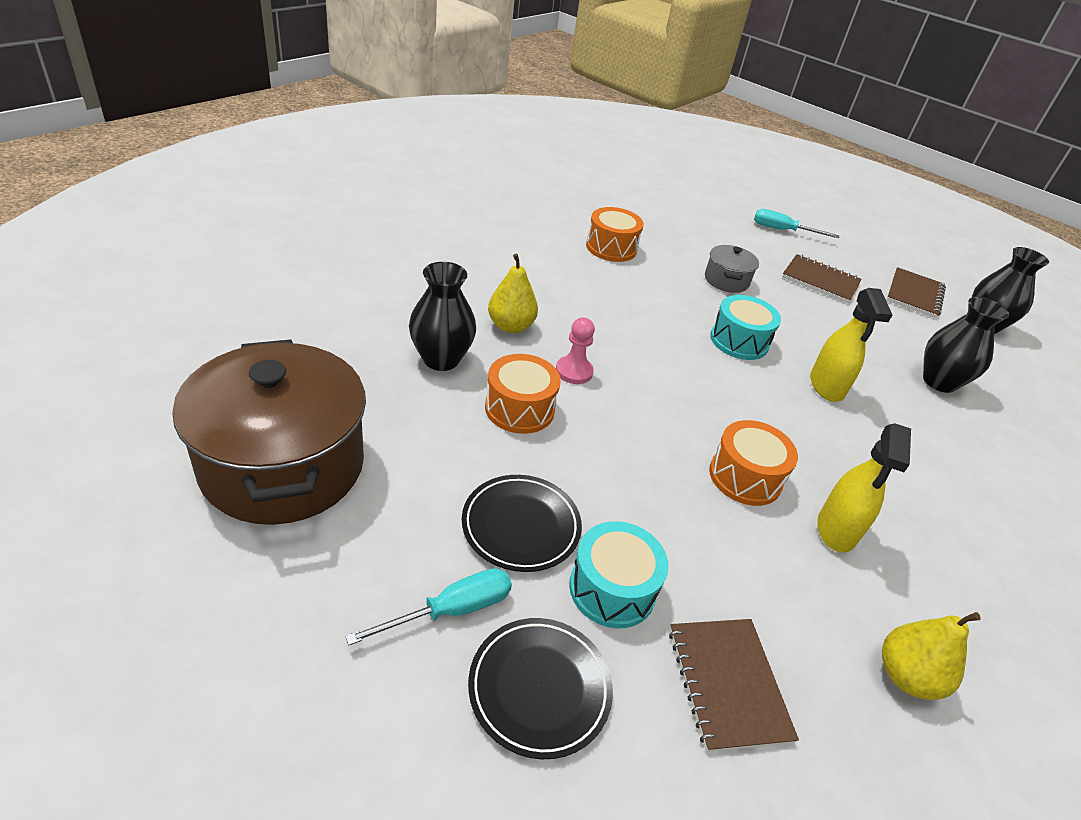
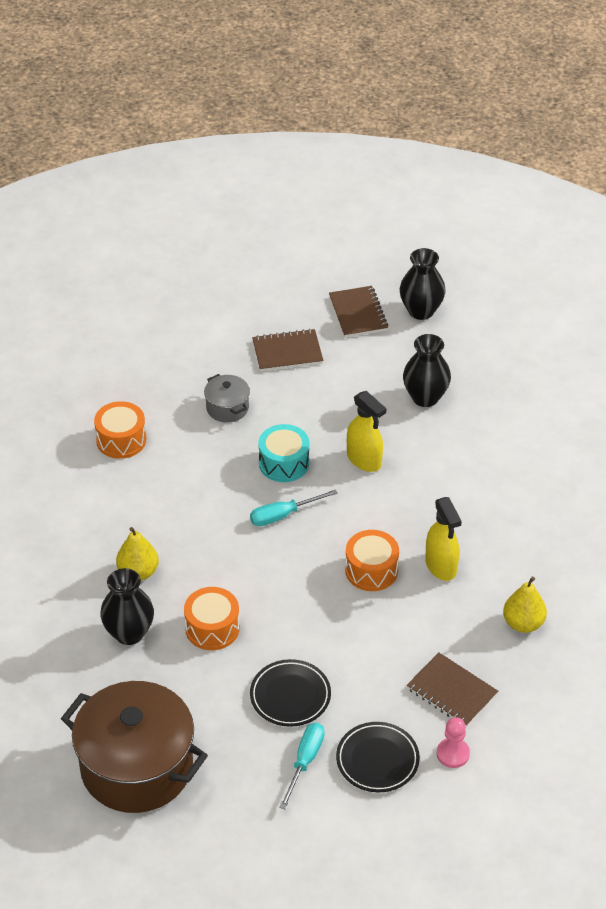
camera: 35 degrees left, 5 degrees up
pink pawn [556,317,595,384] -> pink pawn moved to [437,717,470,768]
turquoise drum [569,521,668,629] -> none
turquoise screwdriver [754,209,839,238] -> turquoise screwdriver moved to [250,489,338,526]

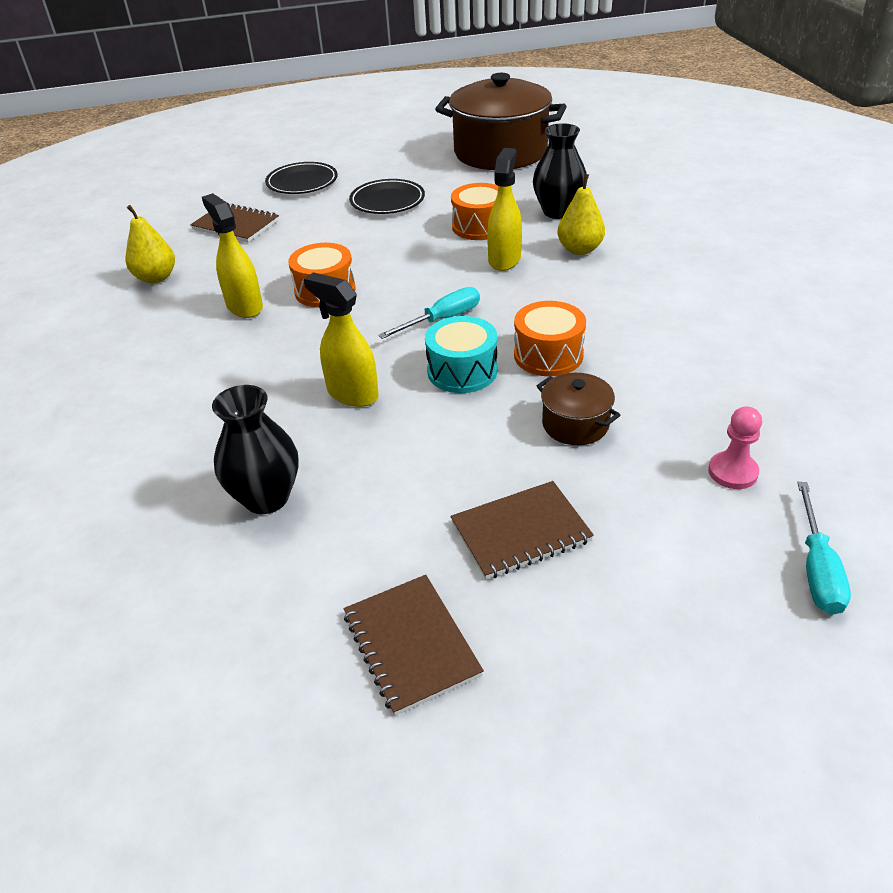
camera: 170 degrees right, 5 degrees down
orange drum [94,401,146,459] -> orange drum moved to [514,301,586,376]
grey pot [204,374,250,423] -> brown pot [537,373,620,445]
turquoise screwdriver [279,723,325,809] -> turquoise screwdriver moved to [797,482,851,615]
black vase [399,248,446,320] -> none
pink pawn [437,717,470,768] -> pink pawn moved to [708,406,762,489]
none -> yellow spray bottle [487,148,522,271]

